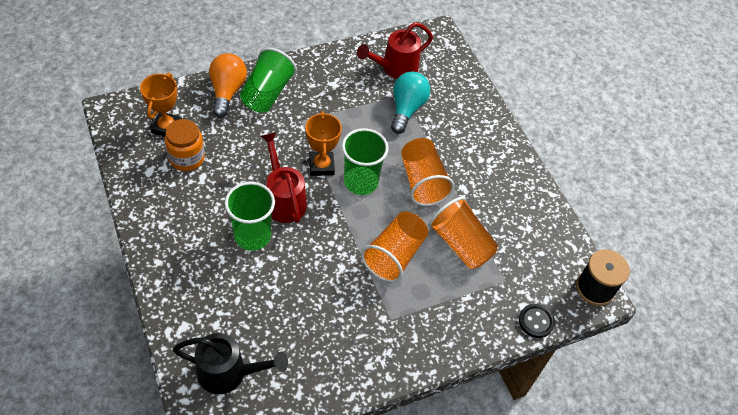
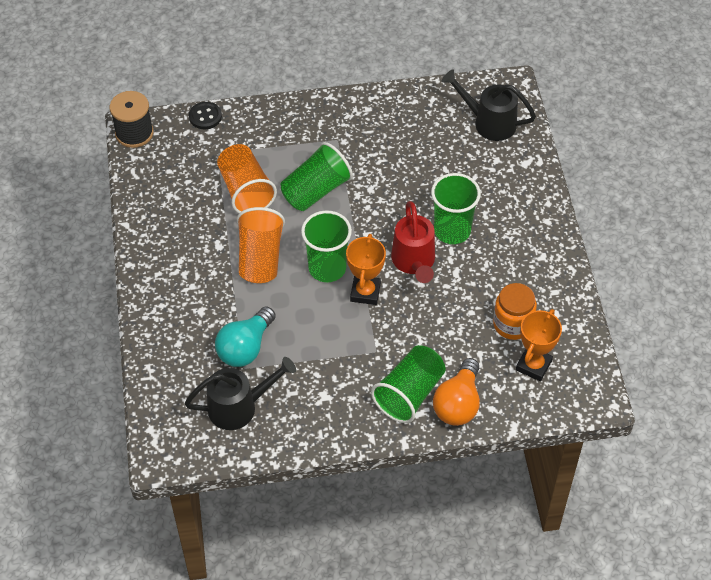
camera: 160 degrees left, 0 degrees up
red watering can [357,22,433,79] -> black watering can [185,357,296,430]
orange cup [361,212,428,283] -> green cup [281,142,353,211]

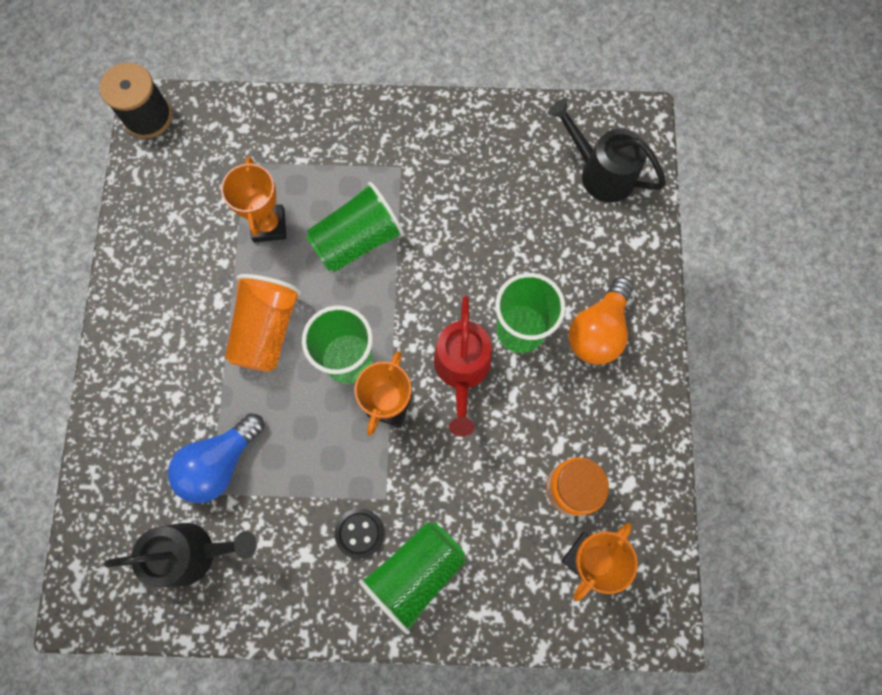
camera: 10 degrees right, 20 degrees up
black button [189,102,222,129] -> black button moved to [335,508,384,559]
turquoise light bulb [215,307,276,367] -> blue light bulb [168,413,264,503]
orange cup [217,144,277,213] -> orange trophy [221,156,286,242]
orange light bulb [433,358,480,426] -> orange light bulb moved to [569,277,634,364]

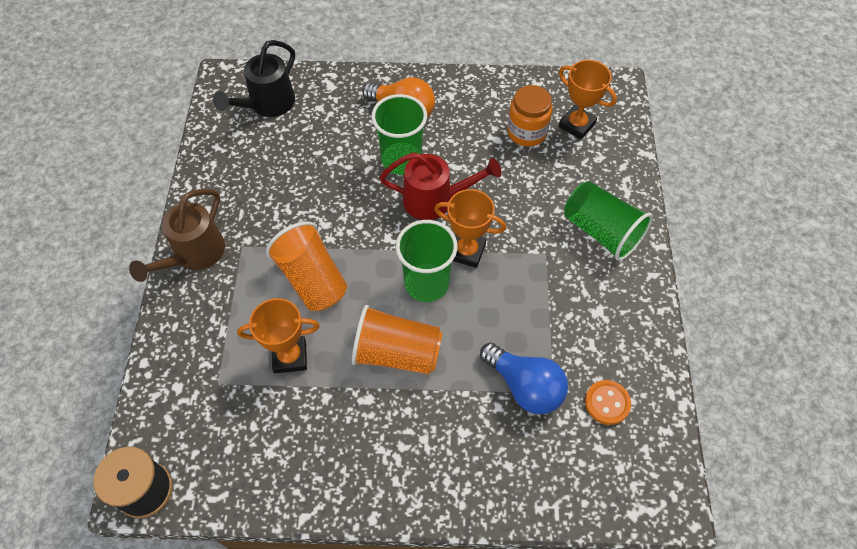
camera: 90 degrees left, 15 degrees down
black watering can [104,523,257,587] -> orange button [585,380,631,425]
green cup [306,182,404,272] -> orange cup [266,221,348,311]
black button [335,508,384,559] -> none
none -> brown watering can [129,189,225,282]

